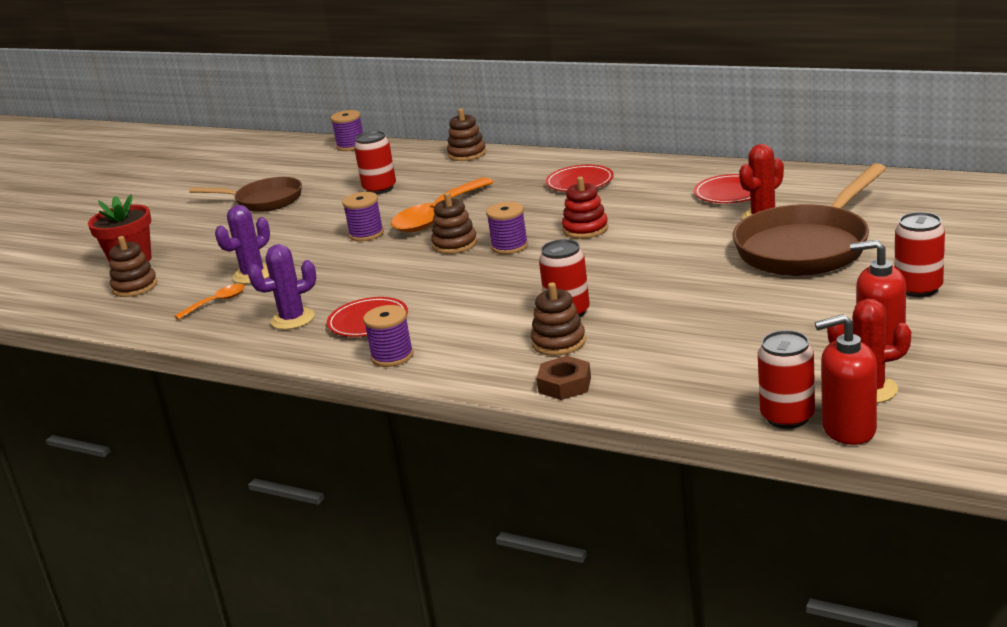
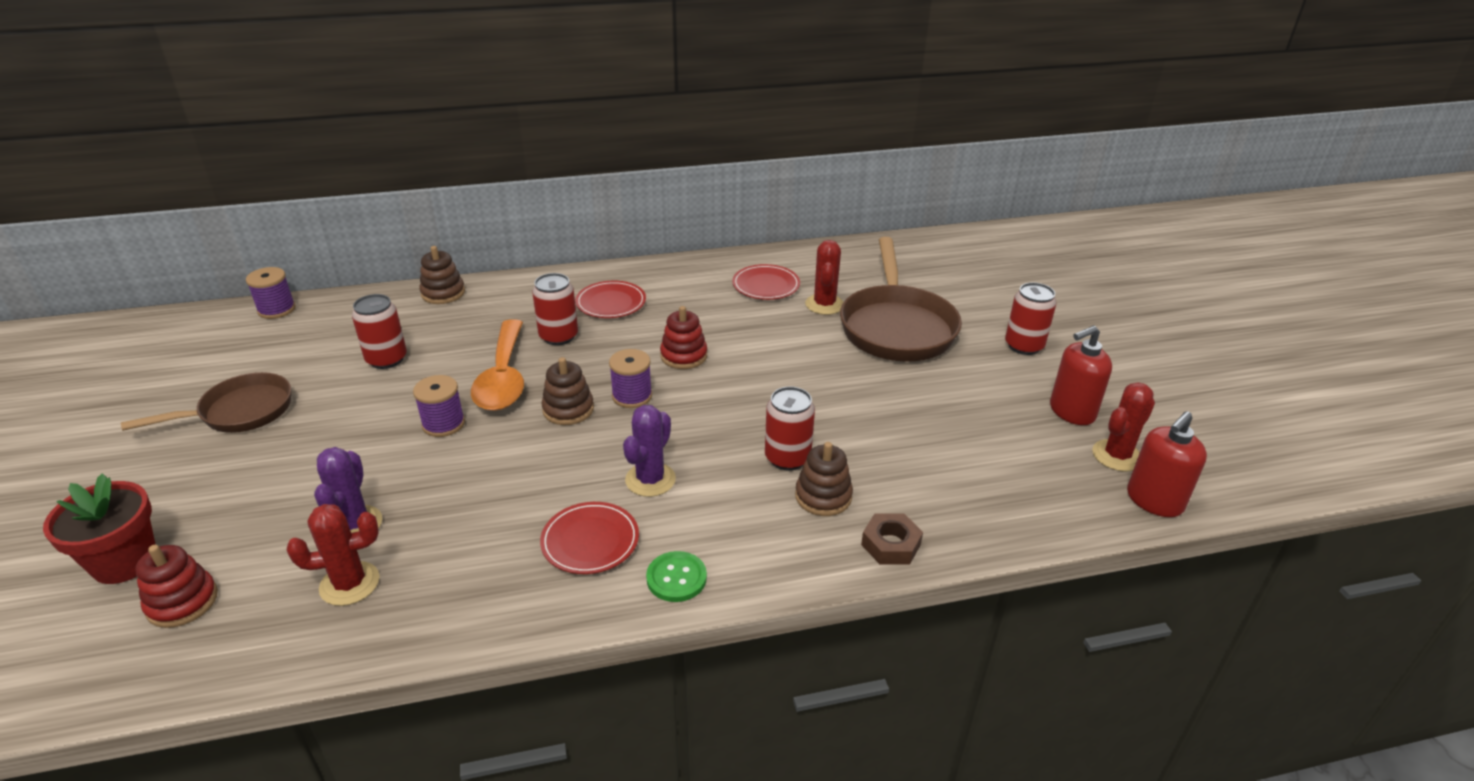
camera: 45 degrees left, 10 degrees up
brown stacking toy [109,236,158,297] -> red stacking toy [135,545,218,628]
orange spoon [174,284,245,320] -> red cactus [287,504,380,606]
purple cactus [248,244,316,330] -> purple cactus moved to [623,405,676,497]
purple spool [363,305,414,367] -> green button [646,551,707,602]
red can [758,330,815,429] -> red can moved to [532,273,578,345]

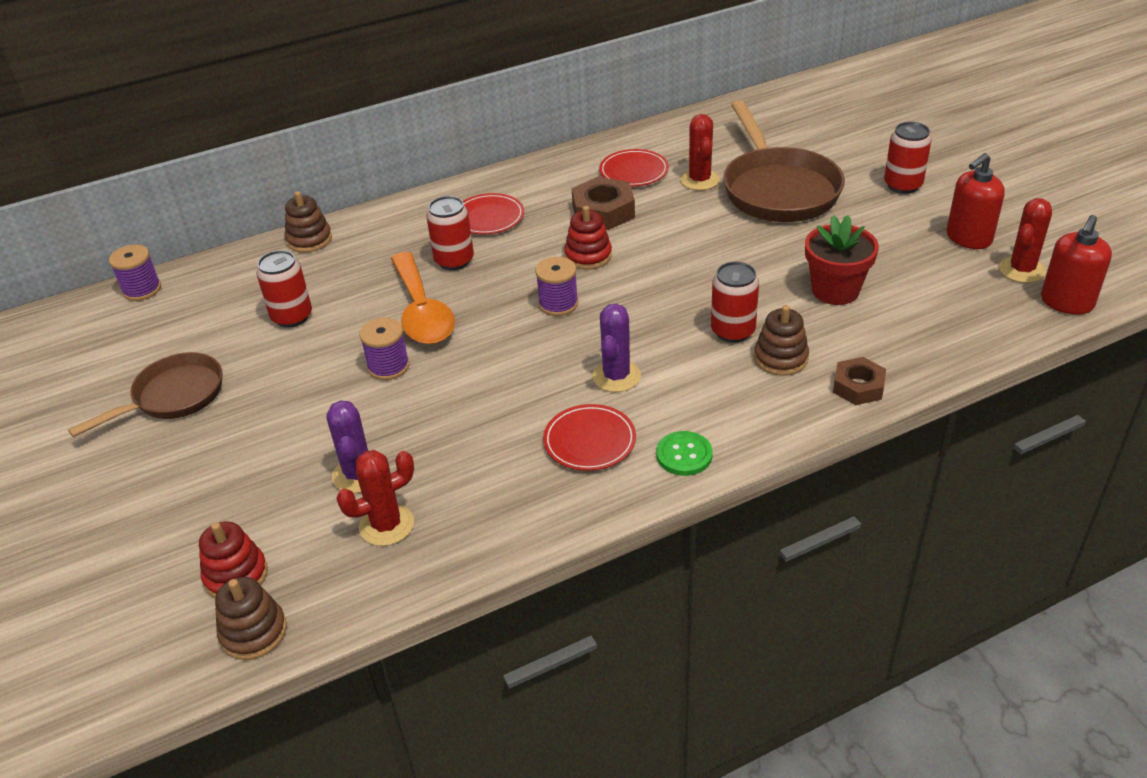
camera: 10 degrees left, 5 degrees up
red flower pot [43,473,156,584] -> red flower pot moved to [805,215,879,305]
brown stacking toy [541,357,594,425] -> brown stacking toy moved to [215,577,287,660]
none -> brown nut [572,177,635,230]

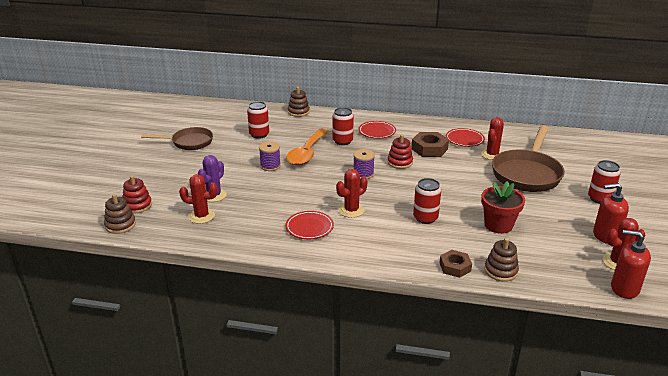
camera: 35 degrees right, 10 degrees down
purple spool [109,244,161,301] -> none
purple cactus [592,303,641,392] -> red cactus [336,169,367,218]
green button [656,431,713,476] -> none
brown stacking toy [754,305,809,376] -> brown stacking toy moved to [484,238,519,282]
red soap dispenser [1041,215,1112,314] -> red soap dispenser turned 45 degrees clockwise [611,230,651,299]

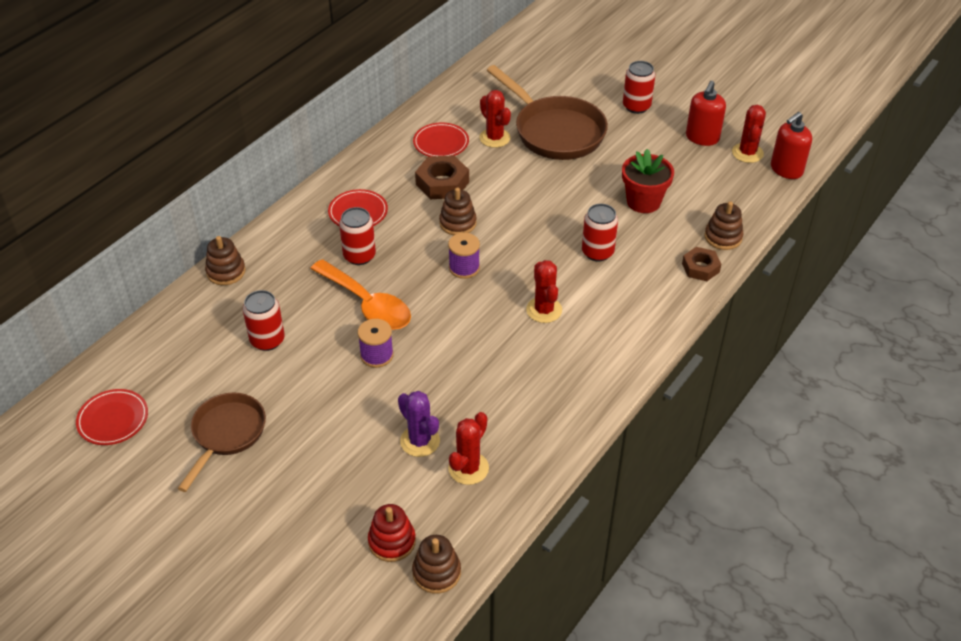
camera: 65 degrees left, 15 degrees up
red plate [285,211,334,239] -> red plate moved to [76,389,148,445]
red stacking toy [387,134,413,169] -> brown stacking toy [439,187,477,235]

